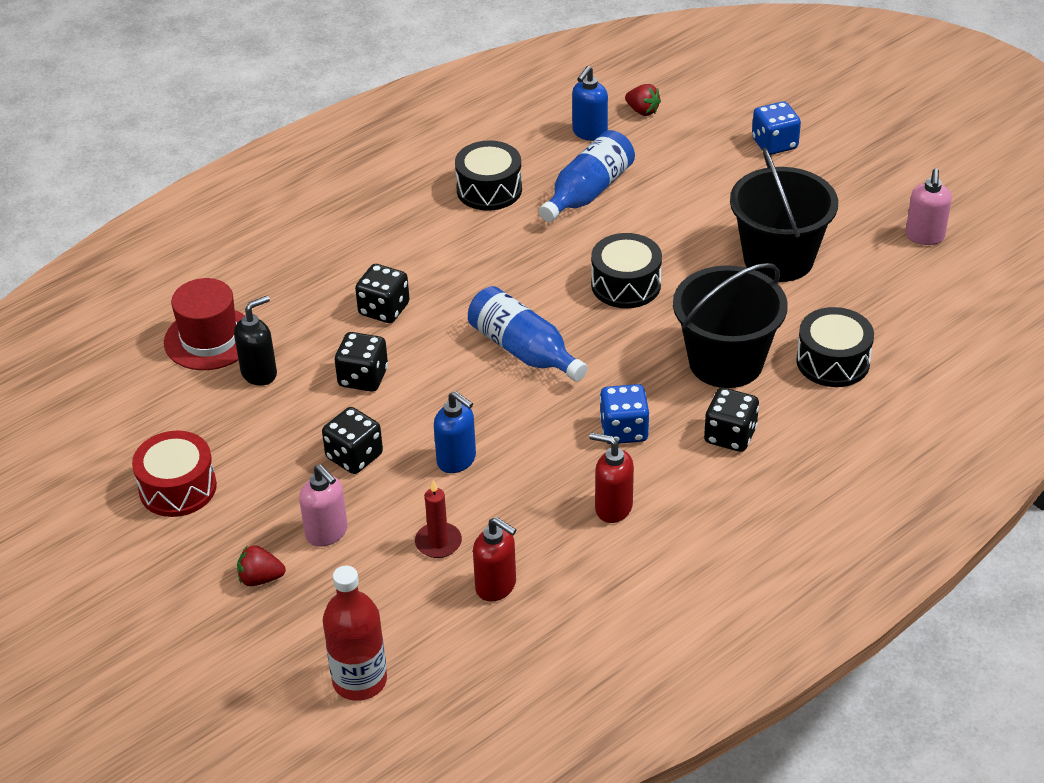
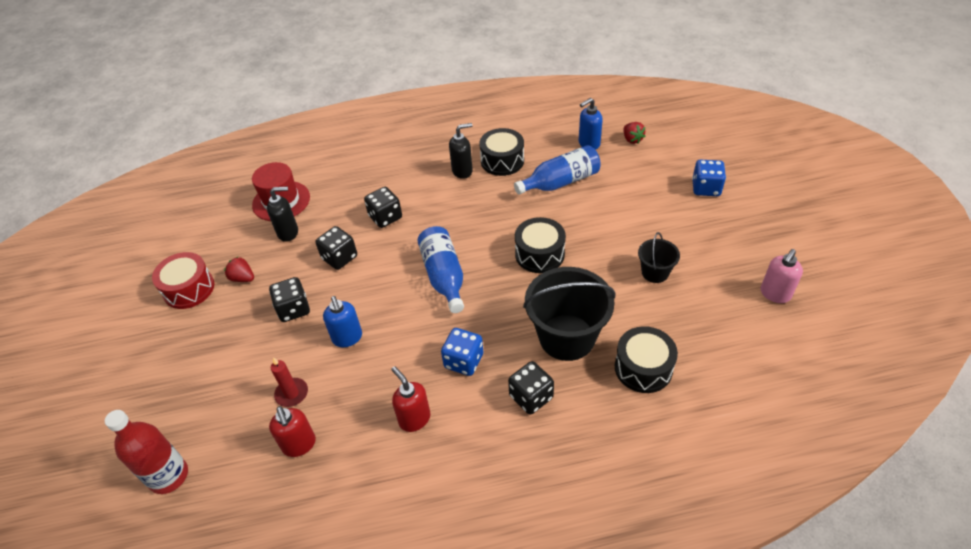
camera: 30 degrees right, 5 degrees up
red strawberry [237,545,286,586] -> red strawberry moved to [224,257,254,282]
pink soap dispenser [299,464,348,547] -> none
black bucket [730,148,838,282] -> black bucket [638,232,680,283], size x0.51
none -> black soap dispenser [449,123,473,179]

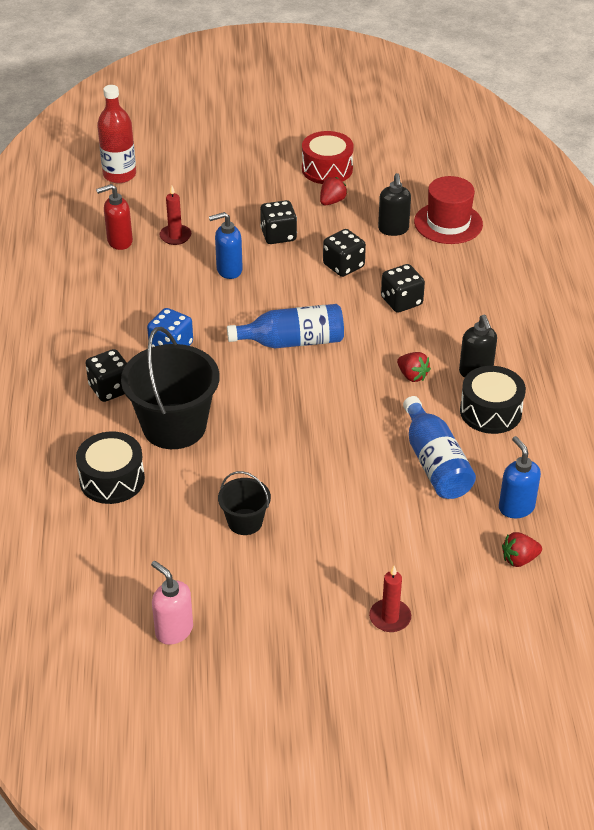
camera: 95 degrees right, 5 degrees down
red soap dispenser [391,366,430,432] -> none
black drum [515,217,566,273] -> none
blue dice [692,160,726,196] -> red candle [369,566,411,632]
none -> red strawberry [397,352,431,382]

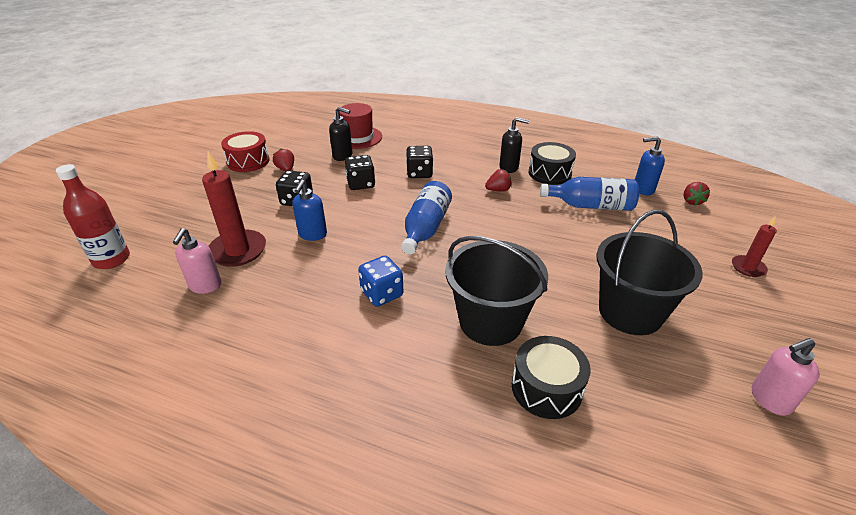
camera: 65 degrees left, 5 degrees down
black dice [85,349,127,402] -> none
red soap dispenser [96,184,133,250] -> pink soap dispenser [173,228,221,294]
red candle [159,186,191,245] -> red candle [202,152,266,267], size x1.82
black bucket [218,471,271,535] -> black bucket [597,210,703,335], size x1.96

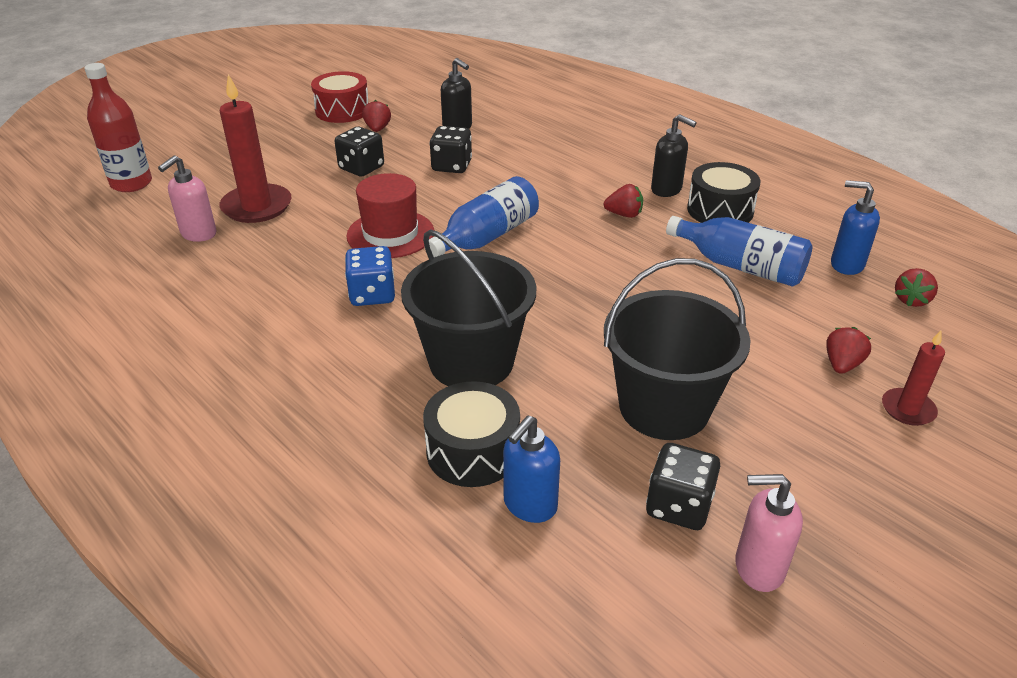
camera: 25 degrees right, 0 degrees up
blue soap dispenser [292,180,327,241] -> blue soap dispenser moved to [503,416,560,523]
red hat [339,103,382,149] -> red hat moved to [346,173,435,258]
black dice [406,146,433,178] -> black dice moved to [646,443,720,530]
none -> red strawberry [826,327,871,374]

